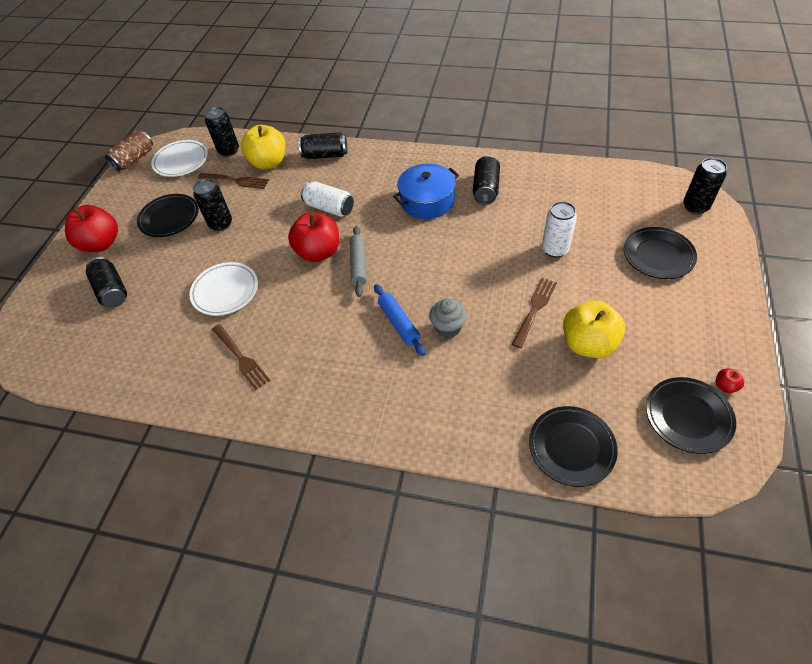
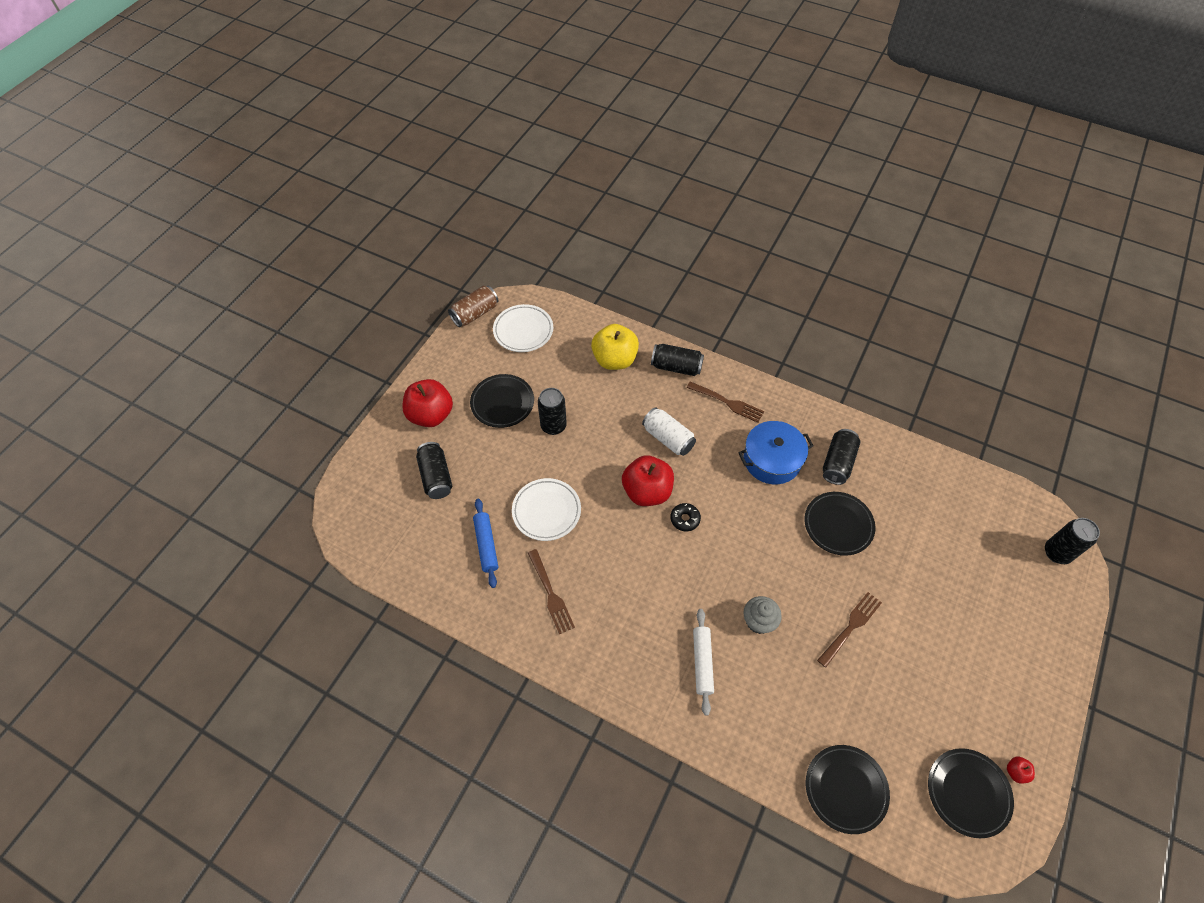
camera: 10 degrees right, 5 degrees up
brown fork [198,173,269,189] -> brown fork moved to [687,381,764,423]
black can [205,107,239,157] -> none
grey rolling pin [350,226,367,297] -> black donut [670,503,701,531]
blue rolling pin [374,284,426,356] -> blue rolling pin moved to [473,499,498,588]
white can [542,201,577,258] -> none
yellow apple [563,300,625,358] -> none
black plate [624,227,697,279] -> black plate moved to [804,492,875,556]
none -> white rolling pin [693,609,714,716]

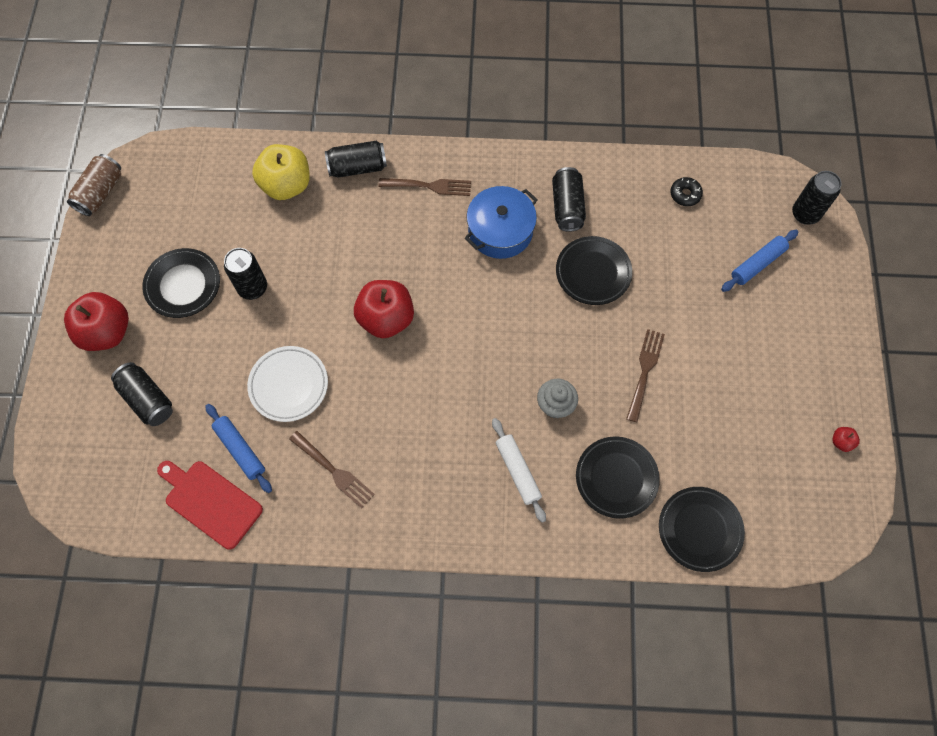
camera: 25 degrees left, 10 degrees up
white plate [493,304,553,352] -> none
white can [642,407,696,456] -> none
black donut [670,503,701,531] -> black donut moved to [670,177,703,206]
black plate [928,748,1014,838] -> black plate moved to [576,436,660,519]
none -> red cutting board [157,461,263,550]
none -> blue rolling pin [721,230,798,292]

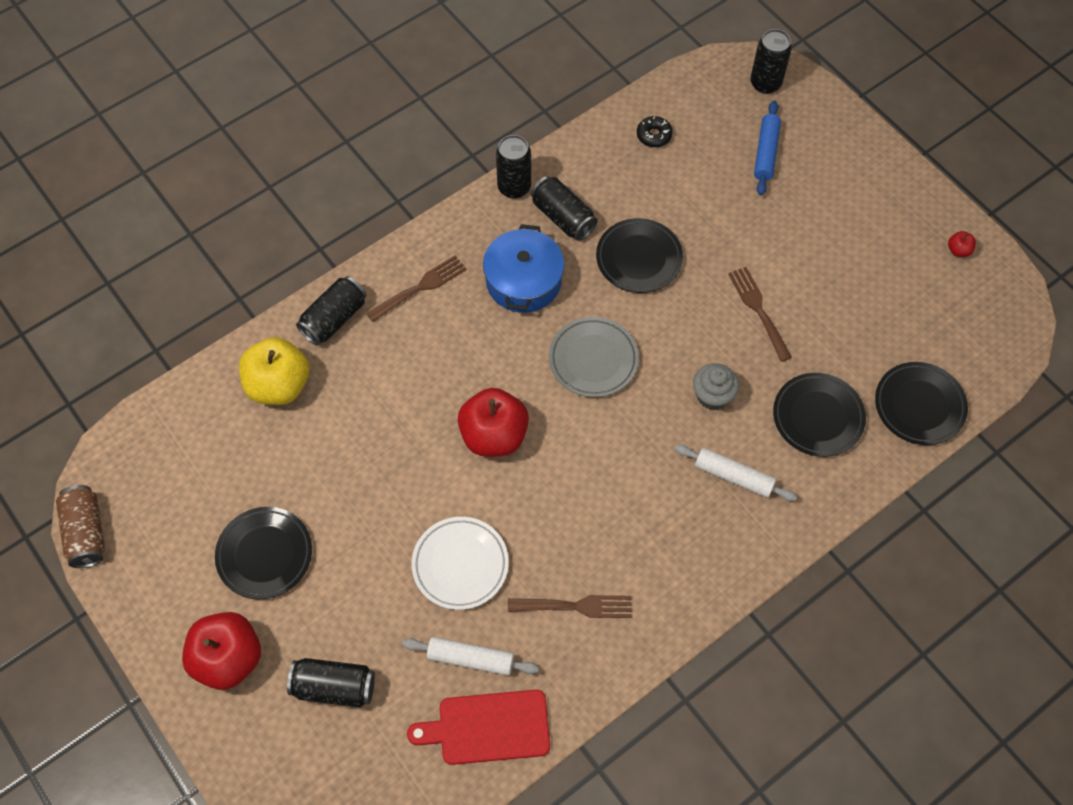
camera: 40 degrees left, 5 degrees down
blue rolling pin [205,404,272,493] -> white rolling pin [402,637,539,676]
black can [224,248,267,300] -> black can moved to [496,135,531,199]
none -> grey plate [549,317,639,397]

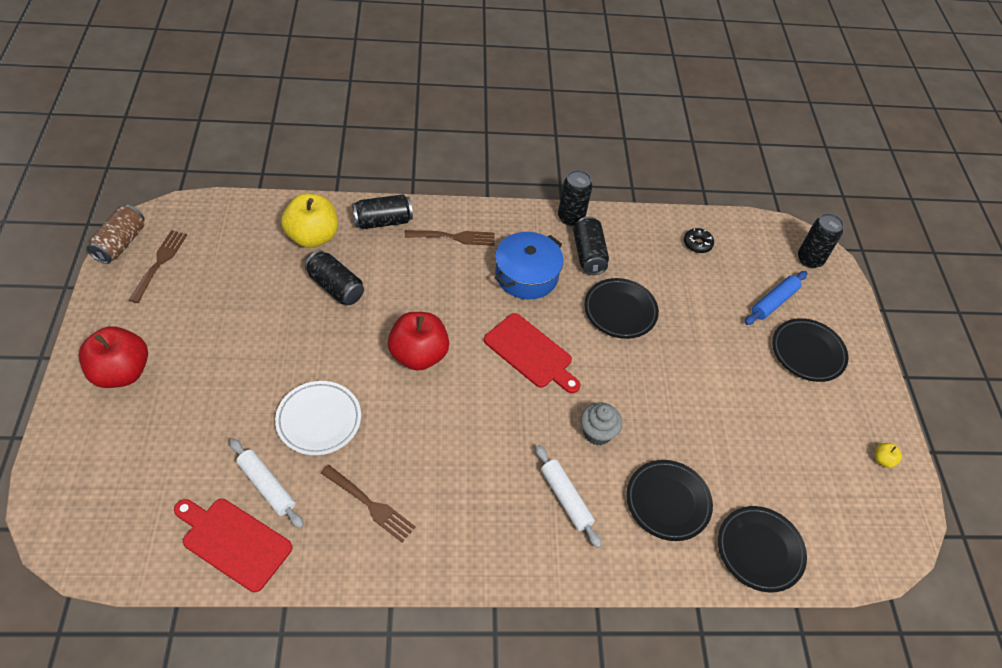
camera: 30 degrees right, 10 degrees down
black plate [215,507,312,599] -> black plate moved to [772,318,848,382]
black can [287,658,375,707] -> black can moved to [305,250,364,305]
grey plate [549,317,639,397] -> red cutting board [484,313,580,393]
brown fork [728,267,792,362] -> brown fork moved to [129,230,187,303]
red apple [948,231,976,257] -> yellow apple [875,443,902,468]

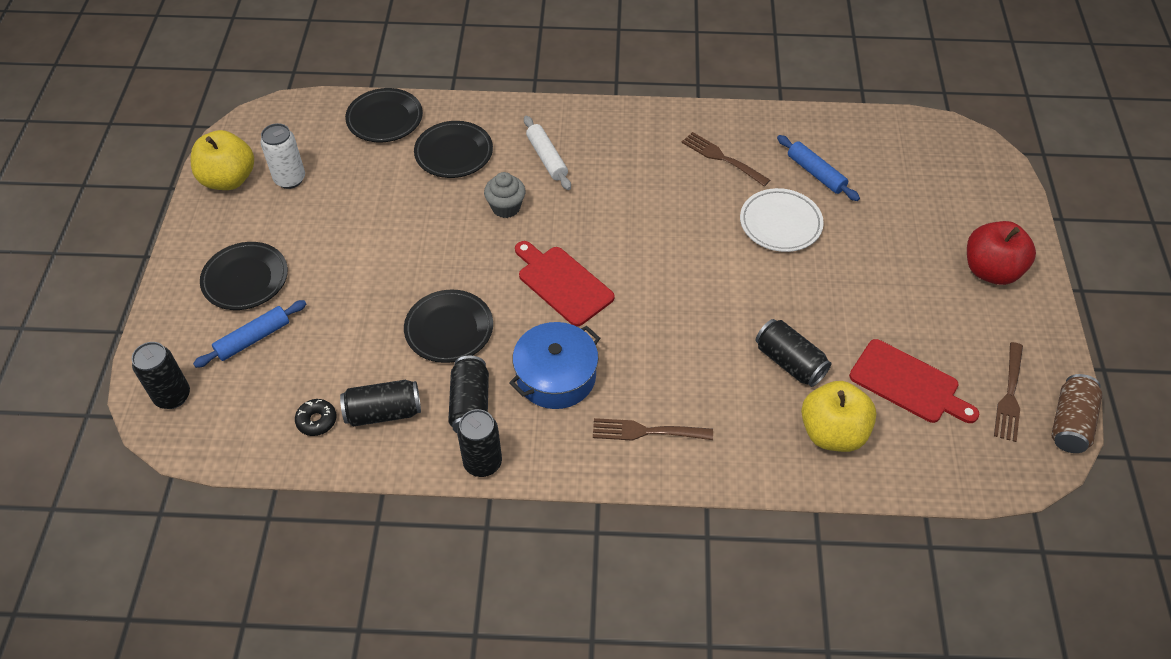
camera: 170 degrees left, 0 degrees up
red cutting board [174,499,292,592] -> red cutting board moved to [849,339,979,423]
white rolling pin [230,439,304,528] -> blue rolling pin [777,135,860,201]
black can [352,194,413,229] -> black can moved to [340,380,421,427]
red apple [388,312,449,371] -> none
yellow apple [875,443,902,468] -> yellow apple [191,130,254,190], size x2.45
none -> white can [260,123,305,189]

